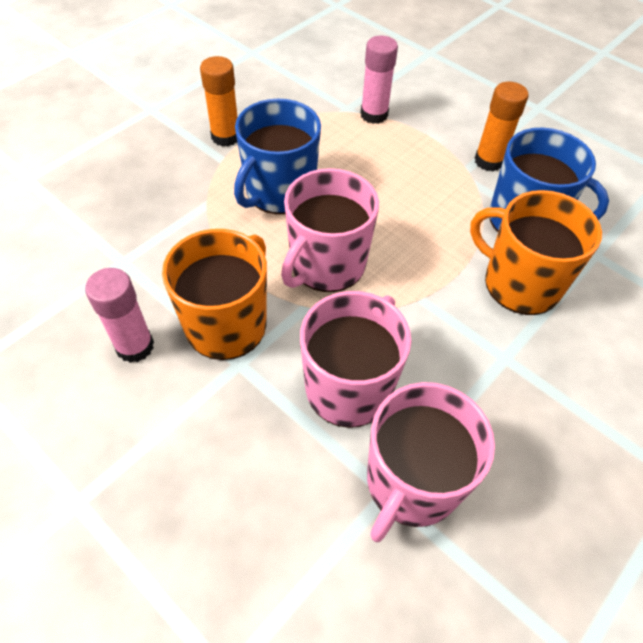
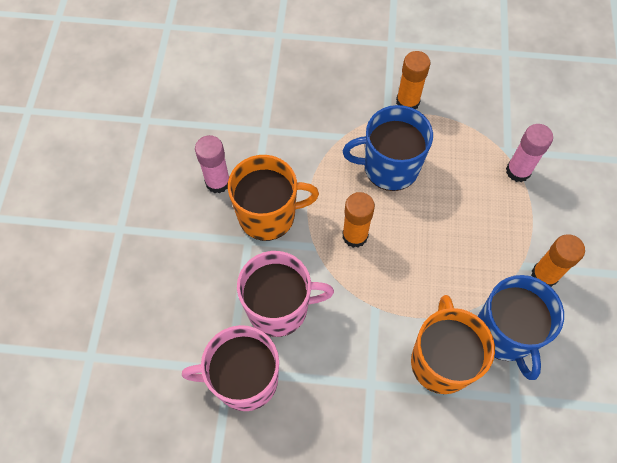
camera: 55 degrees right, 10 degrees up
pink mug [281,168,379,292] -> orange glue stick [342,192,375,248]

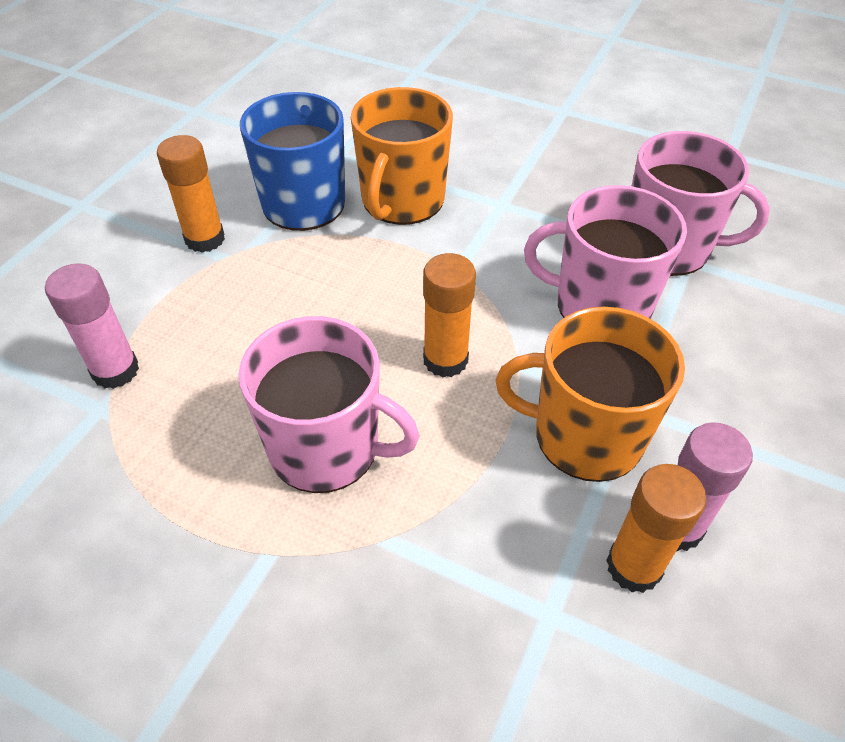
camera: 160 degrees left, 15 degrees down
blue mug [343,105,433,191] -> pink mug [239,316,419,493]
orange glue stick [396,51,430,109] -> orange glue stick moved to [606,464,706,593]

